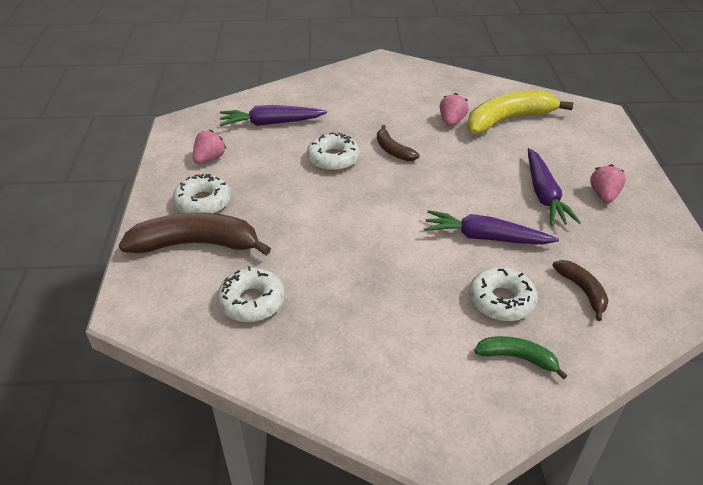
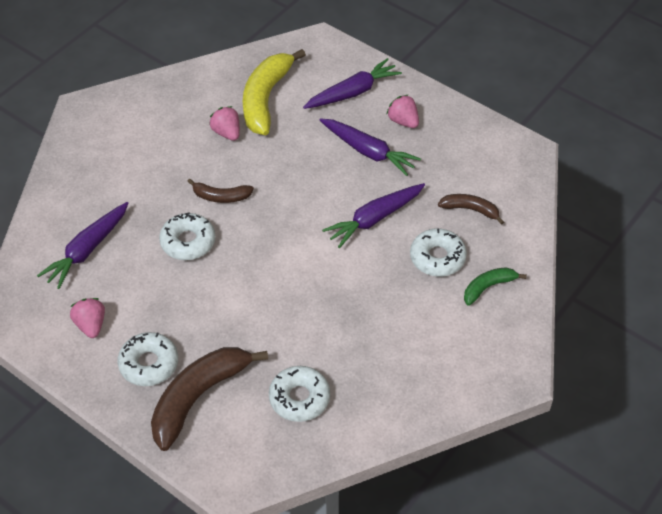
camera: 50 degrees left, 10 degrees up
none -> purple carrot [303,58,402,109]

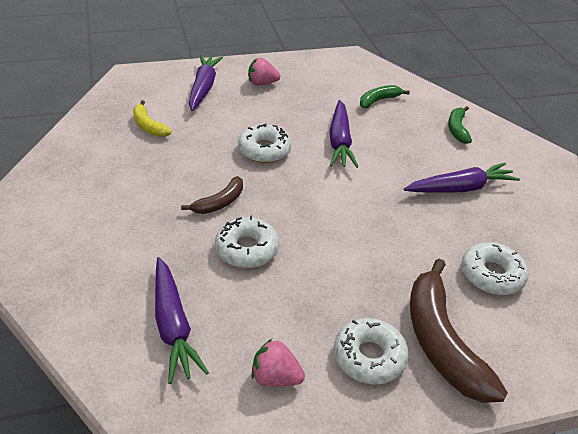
camera: 55 degrees left, 10 degrees down
pink strawberry [209,106,240,141] -> none
yellow banana [243,49,306,135] -> yellow banana [133,100,172,137], size x0.52
purple carrot [320,118,421,176] -> purple carrot moved to [404,163,520,193]
white donut [410,229,467,276] -> white donut moved to [238,123,292,163]
brown banana [438,194,504,225] -> green banana [360,85,410,108]

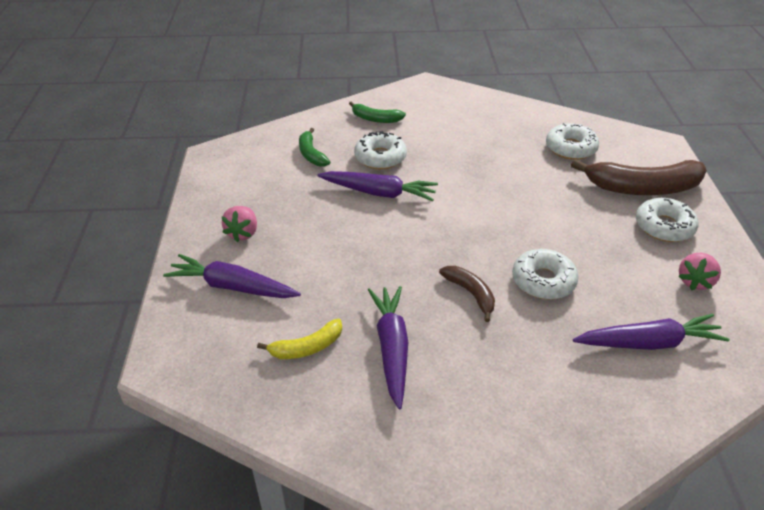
camera: 75 degrees left, 0 degrees up
white donut [238,123,292,163] -> white donut moved to [354,131,407,169]
purple carrot [404,163,520,193] -> purple carrot moved to [368,286,408,409]

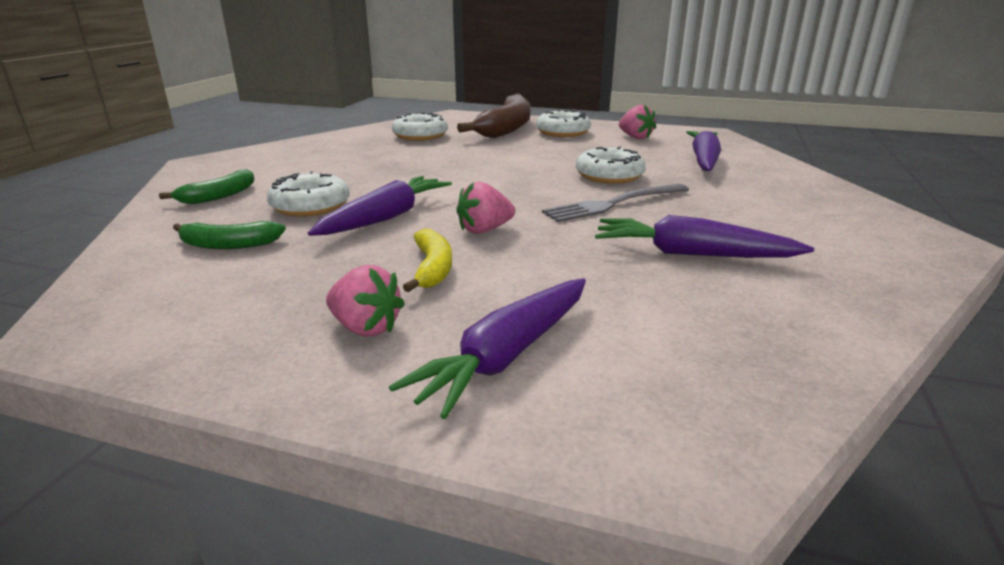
camera: 70 degrees left, 15 degrees down
yellow banana [257,319,342,359] -> yellow banana moved to [403,229,452,292]
brown banana [439,266,495,322] -> grey fork [542,184,689,222]
none -> pink strawberry [456,182,515,234]

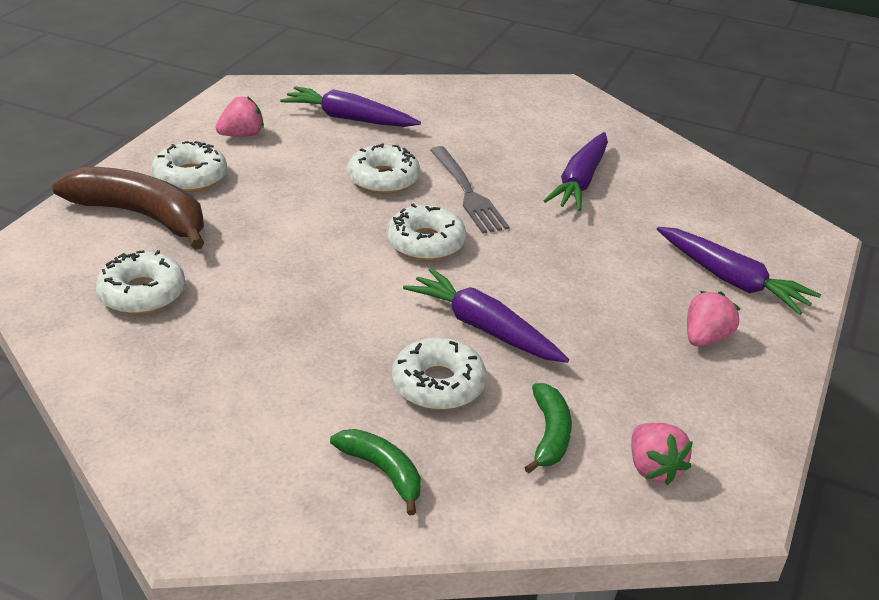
camera: 85 degrees left, 10 degrees up
yellow banana [403,229,452,292] -> none
pink strawberry [456,182,515,234] -> pink strawberry moved to [631,423,693,485]
none -> white donut [387,204,466,261]

